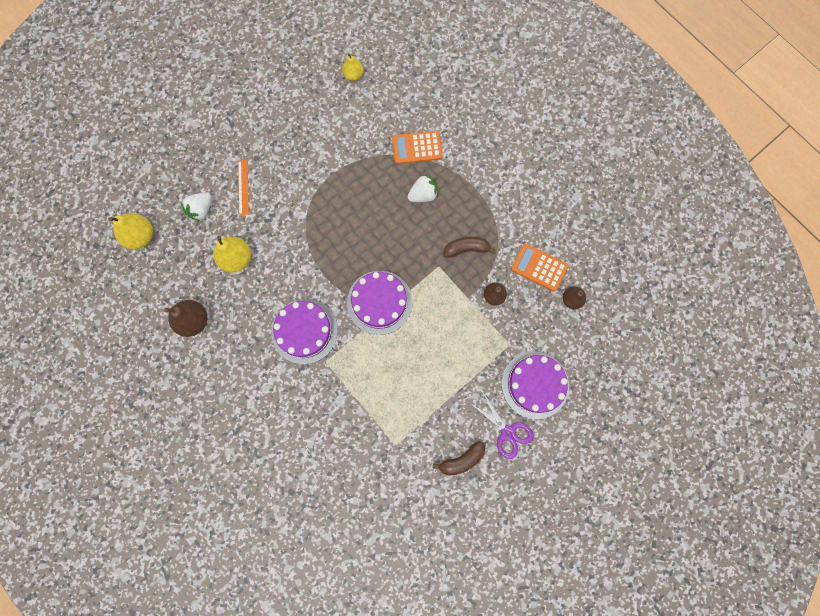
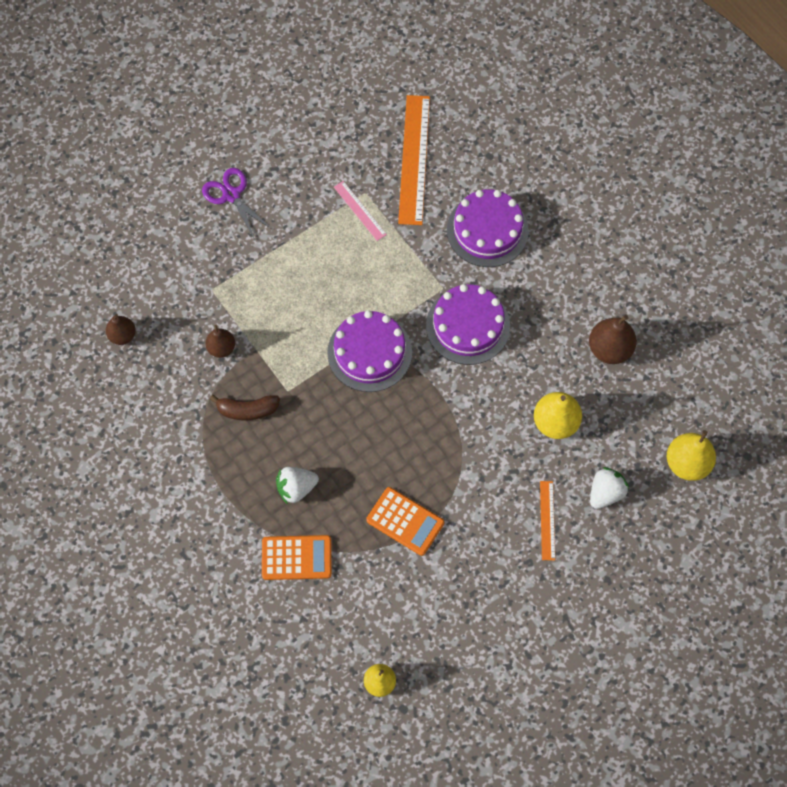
camera: 175 degrees left, 10 degrees down
brown banana [433,441,485,476] -> none
purple cake [502,351,569,419] -> purple cake moved to [447,189,529,267]
orange calculator [511,244,568,292] -> orange calculator moved to [366,487,444,556]
none -> pink ruler [334,181,387,241]
none -> orange ruler [398,95,430,225]

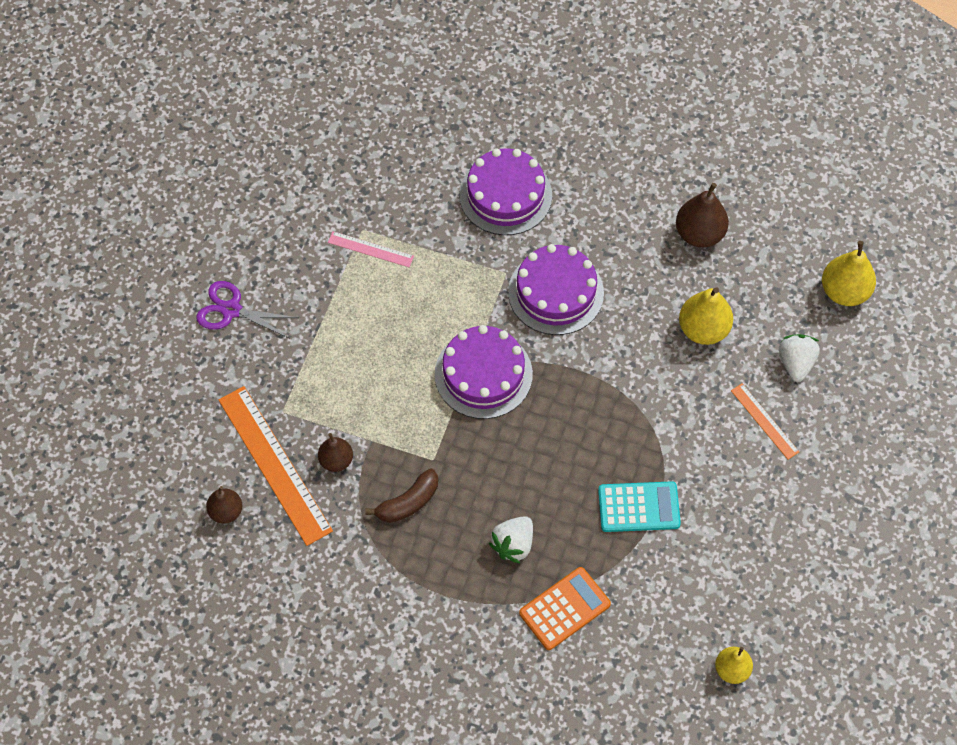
camera: 35 degrees left, 5 degrees down
orange calculator [366,487,444,556] -> turquoise calculator [598,481,681,532]
orange ruler [398,95,430,225] -> orange ruler moved to [219,386,333,546]

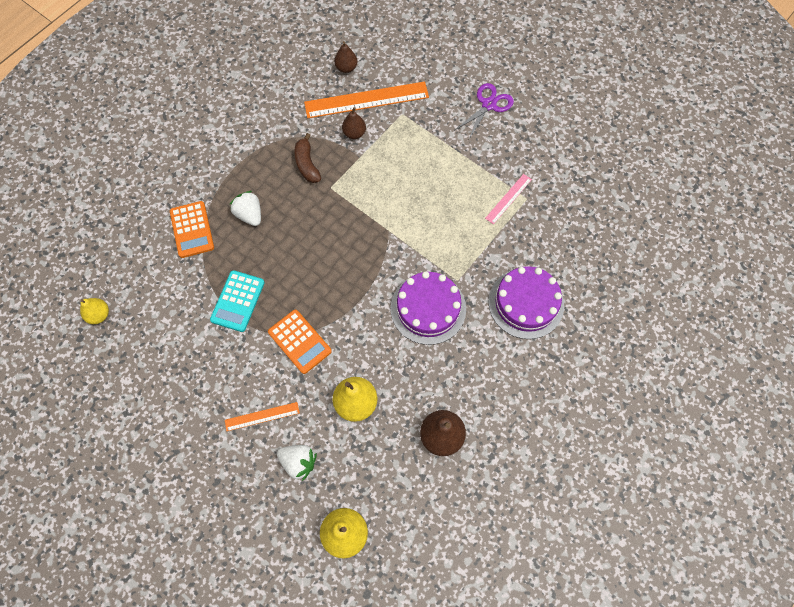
camera: 110 degrees right, 5 degrees up
purple cake [435,325,533,419] -> none
none -> orange calculator [268,310,332,374]

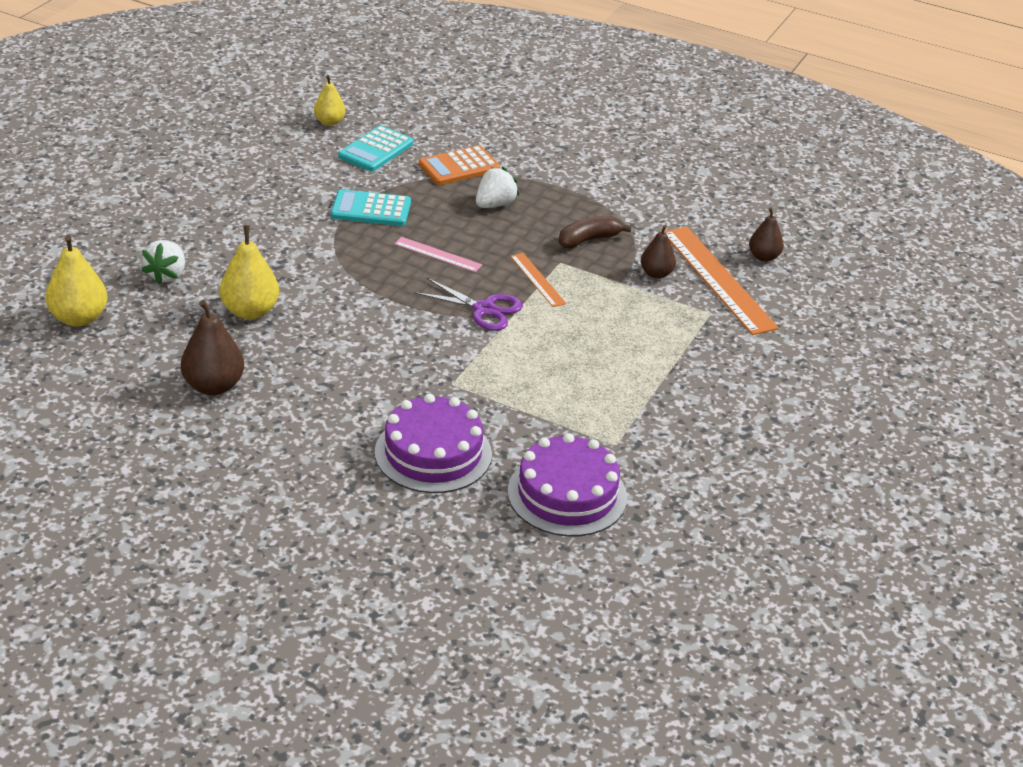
camera: 75 degrees right, 30 degrees down
orange ruler [225,402,300,431] -> orange ruler moved to [510,253,566,307]
orange calculator [268,310,332,374] -> none
purple cake [391,271,466,345] -> purple cake moved to [508,433,627,537]
purple scissors [455,83,514,139] -> purple scissors moved to [413,277,523,331]
pink ruler [485,174,532,224] -> pink ruler moved to [394,237,482,272]
none -> turquoise calculator [338,126,413,171]

